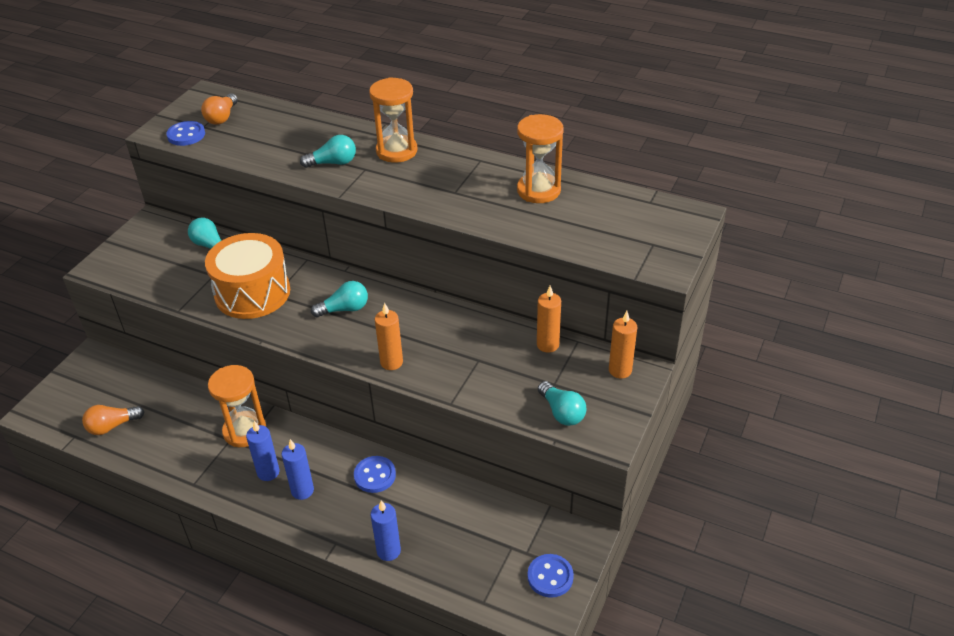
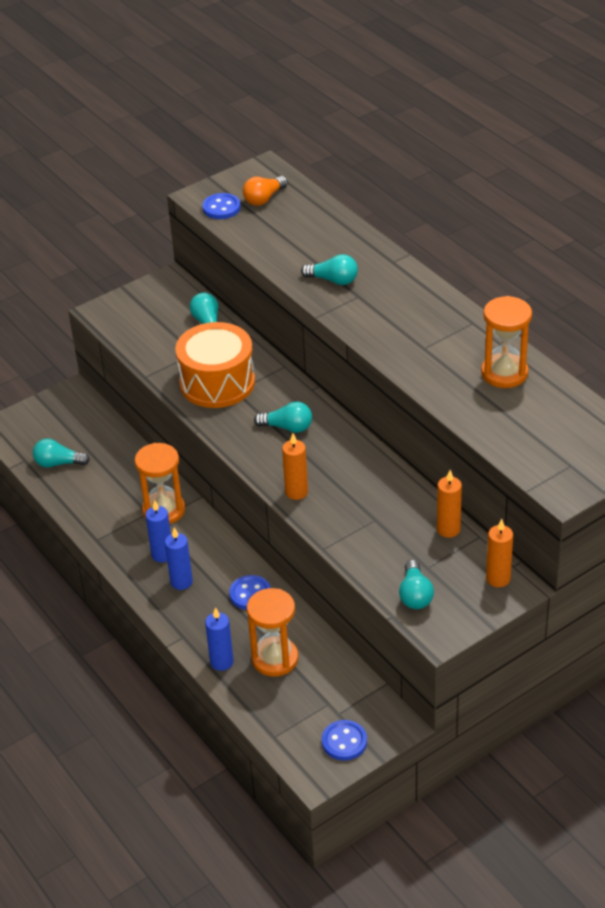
camera: 30 degrees right, 0 degrees up
orange light bulb [82,405,145,435] -> turquoise light bulb [33,438,90,468]
orange hourglass [369,77,418,163] -> orange hourglass moved to [247,588,298,677]

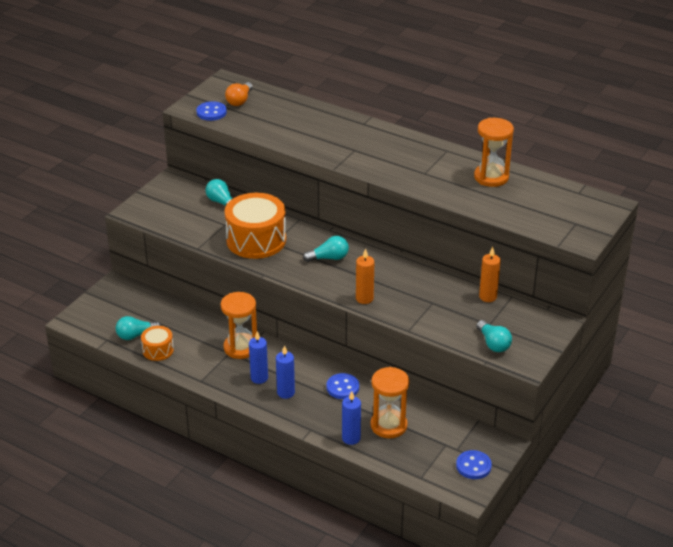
camera: 25 degrees left, 5 degrees down
turquoise light bulb [301,254,358,285] -> none
orange candle [486,519,513,587] -> none
none -> orange drum [141,326,174,361]

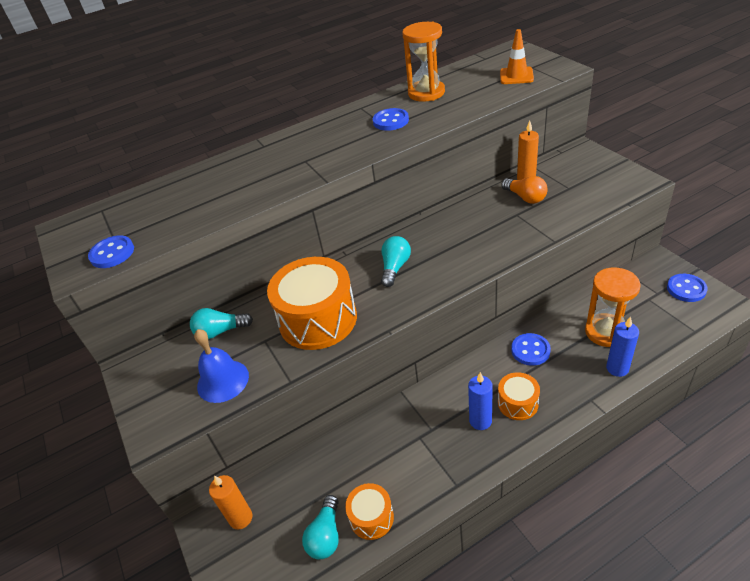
camera: 55 degrees left, 5 degrees up
orange hourglass [221,292,257,359] -> none
orange light bulb [225,82,253,106] -> orange light bulb moved to [501,176,547,204]
blue candle [276,345,295,399] -> orange drum [498,372,540,420]
orange candle [356,248,374,304] -> orange candle moved to [209,475,252,530]
turquoise light bulb [476,320,512,352] -> none
none -> blue bell [194,329,249,403]
none -> blue button [373,108,409,131]
none -> orange traffic cone [500,29,534,84]

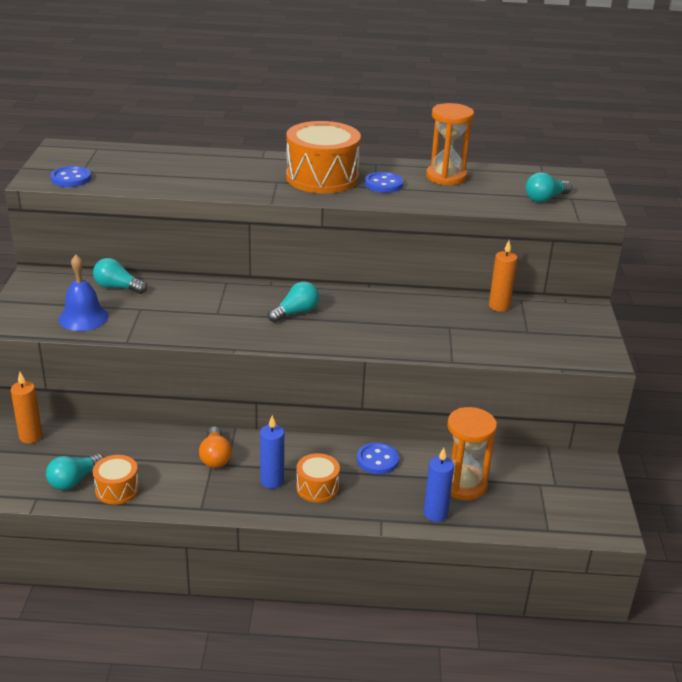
camera: 25 degrees right, 10 degrees down
orange drum [267,257,357,350] -> orange drum moved to [286,121,361,193]
orange traffic cone [500,29,534,84] -> turquoise light bulb [525,172,572,202]
orange light bulb [501,176,547,204] -> orange light bulb moved to [199,427,232,468]
blue button [667,274,708,302] -> none

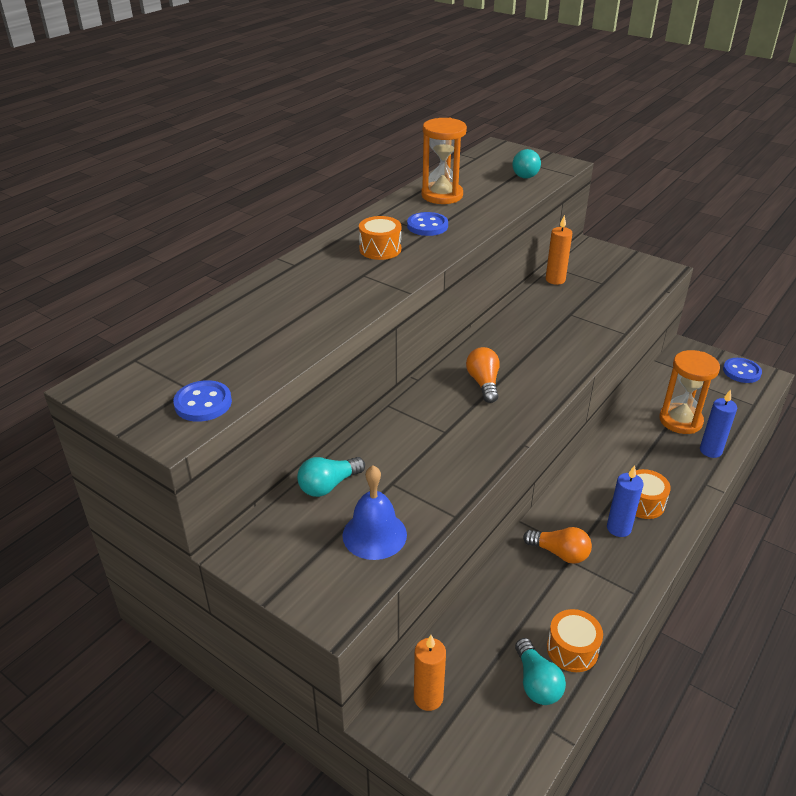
camera: 55 degrees left, 5 degrees up
turquoise light bulb [268,281,319,322] -> orange light bulb [466,347,500,403]
orange drum [286,121,361,193] -> orange drum [359,216,401,260], size x0.51
blue button [357,442,399,474] -> blue button moved to [723,358,762,383]

